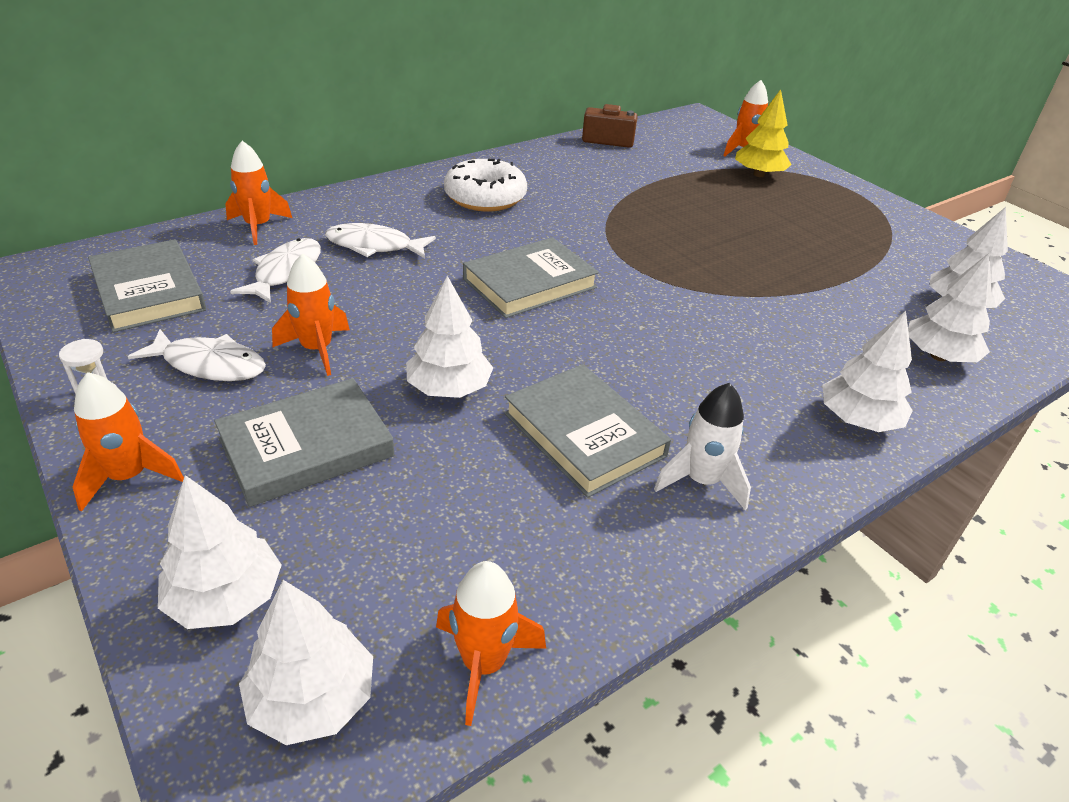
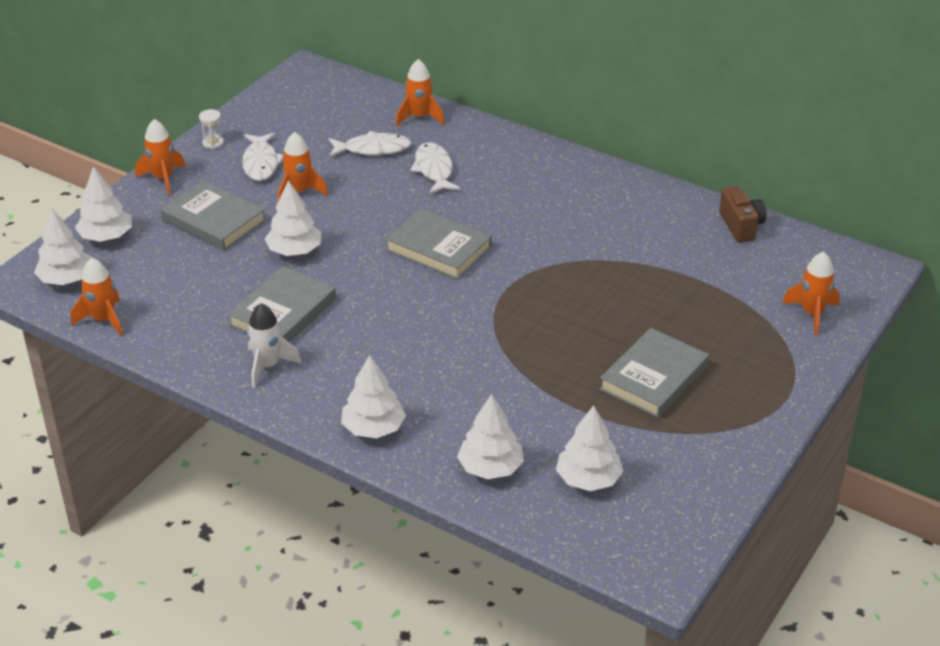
camera: 70 degrees right, 0 degrees up
grey book [88,239,206,332] -> grey book moved to [599,328,709,418]
white donut [444,159,527,211] -> none
yellow tree [735,89,792,177] -> none

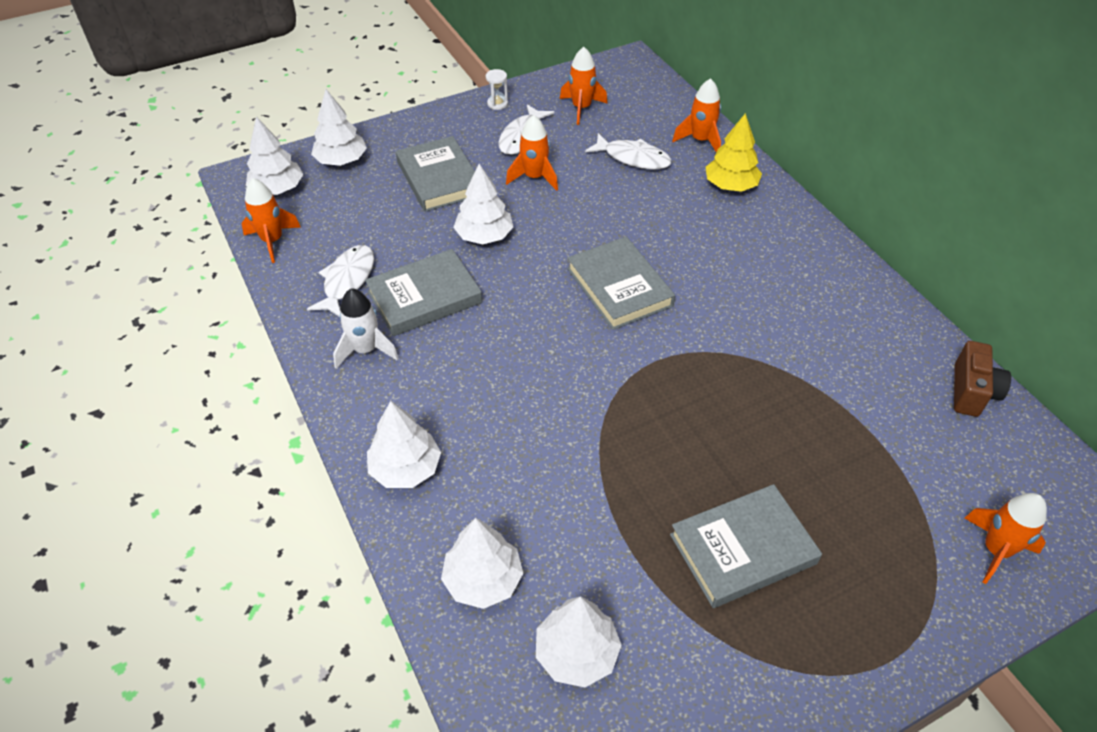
camera: 30 degrees right, 10 degrees up
orange rocket [135,119,185,195] -> orange rocket moved to [560,47,608,125]
white fish [410,142,461,194] -> white fish moved to [307,245,374,317]
none -> yellow tree [706,113,762,192]

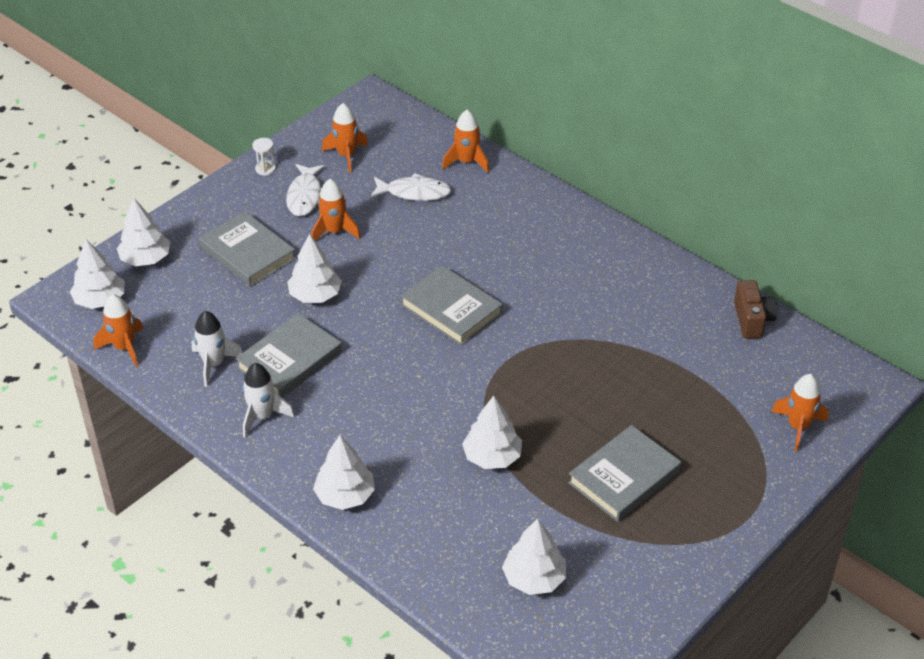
camera: 20 degrees left, 5 degrees down
white fish [307,245,374,317] -> white rocket [191,311,242,387]
white tree [441,518,523,609] -> white tree moved to [462,396,522,469]
yellow tree [706,113,762,192] -> none

